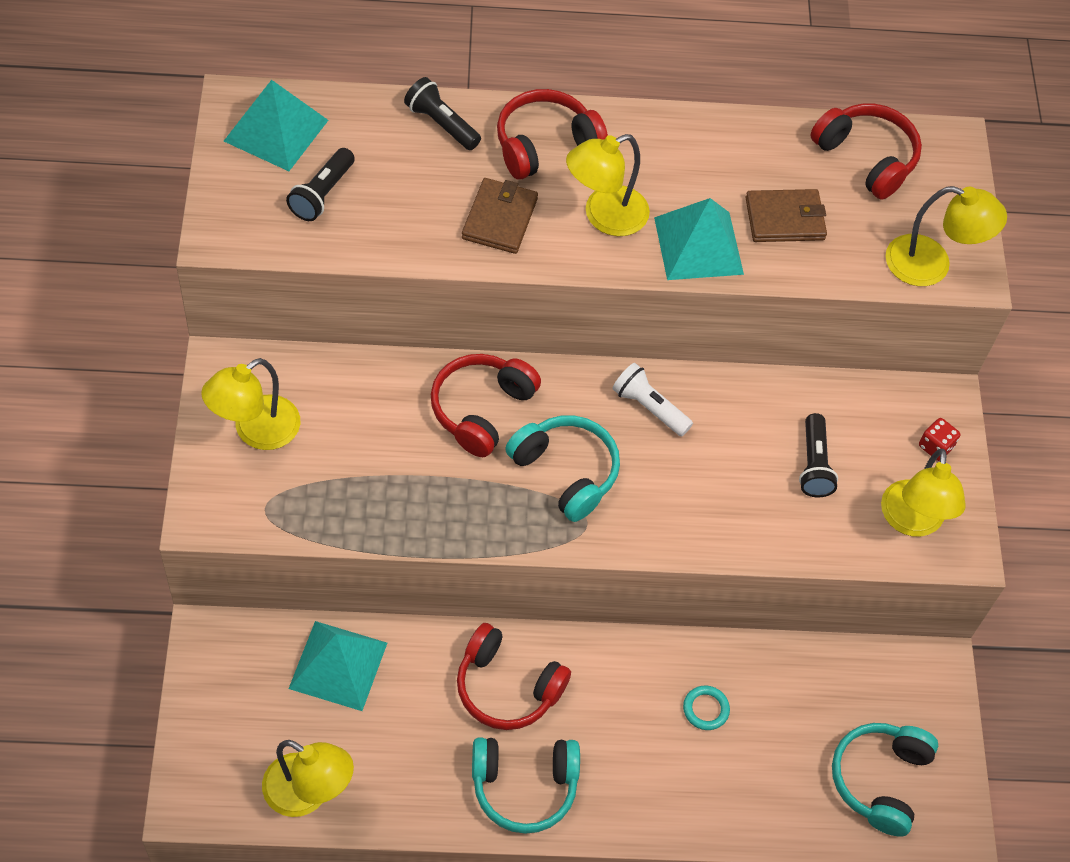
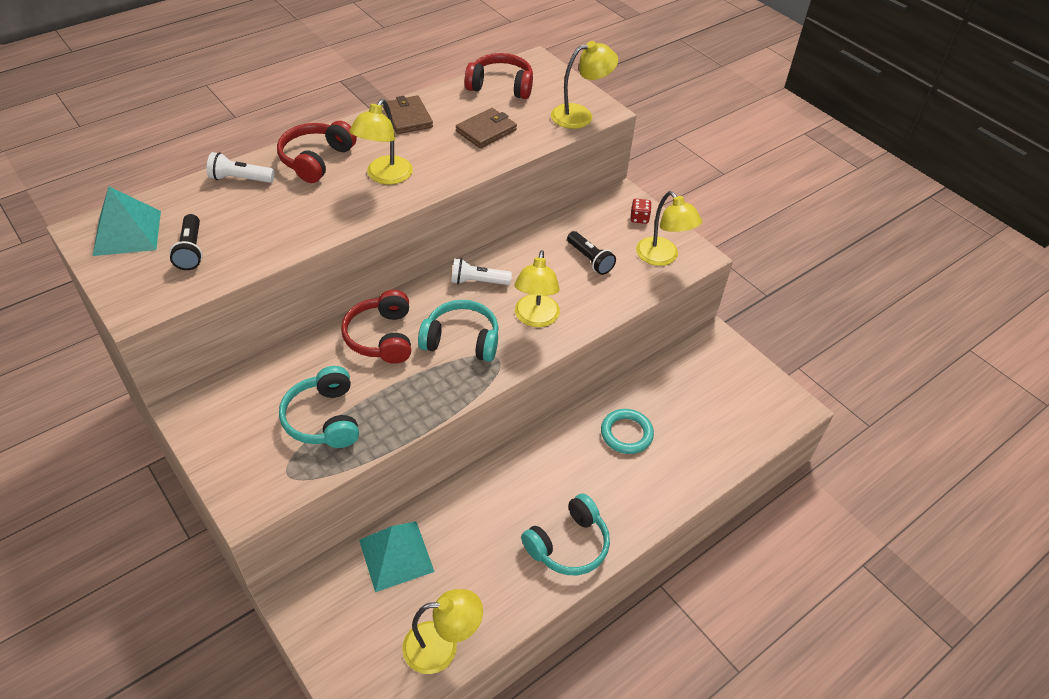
camera: 35 degrees left, 10 degrees down
yellow lamp [201,358,300,450] -> yellow lamp moved to [514,250,560,327]
black flashlight [404,77,481,150] -> white flashlight [207,152,275,183]
red headphones [457,623,571,730] -> none
brown wallet [462,178,538,254] -> brown wallet moved to [383,95,433,134]
turquoise pyramid [654,198,744,280] -> none
turquoise ring [683,686,730,730] -> turquoise ring [601,409,654,454], size x1.63
turquoise headphones [832,723,938,837] -> turquoise headphones moved to [279,366,359,448]

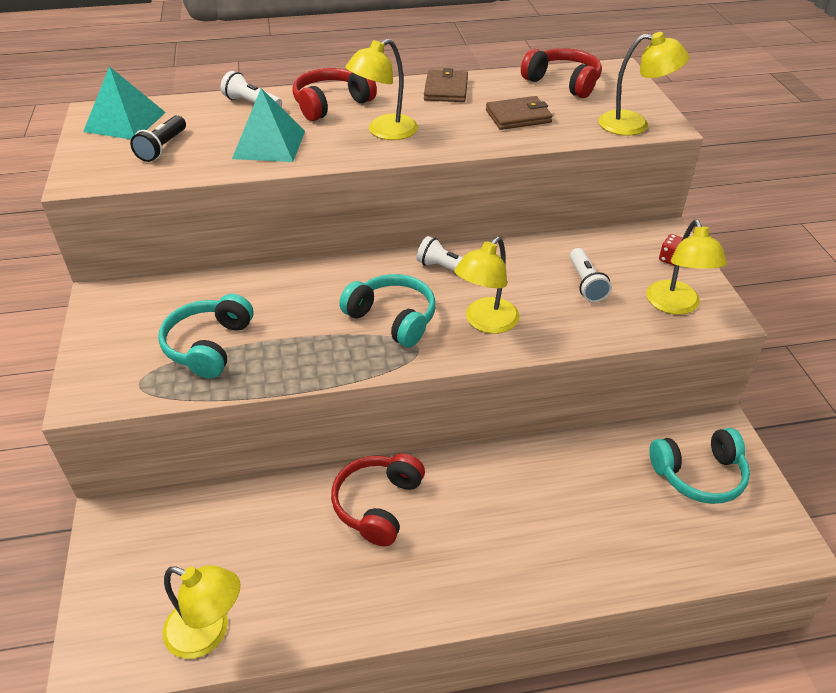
camera: 30 degrees right, 5 degrees down
red headphones [341,290,411,364] -> red headphones moved to [331,453,425,546]
turquoise pyramid [359,521,435,592] -> turquoise pyramid moved to [232,88,305,162]
turquoise headphones [521,494,610,575] -> turquoise headphones moved to [649,428,750,504]
black flashlight [567,231,616,275] -> white flashlight [570,248,612,302]
turquoise ring [601,409,654,454] -> none

